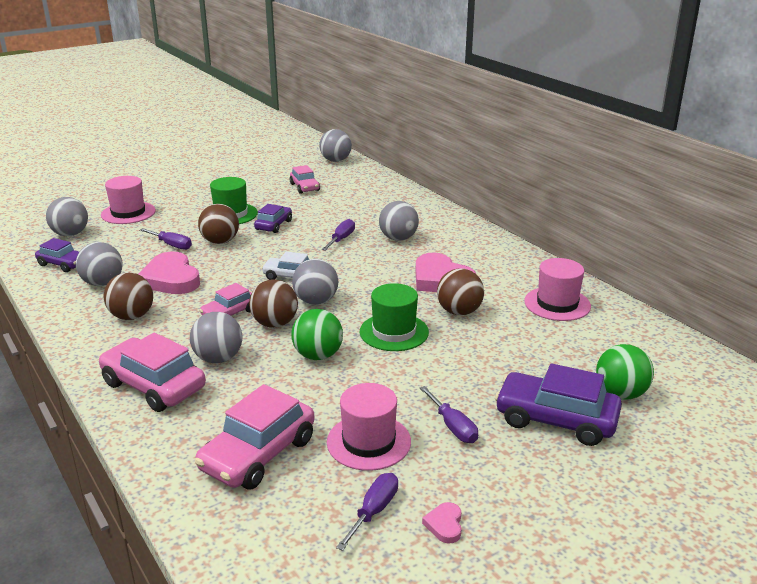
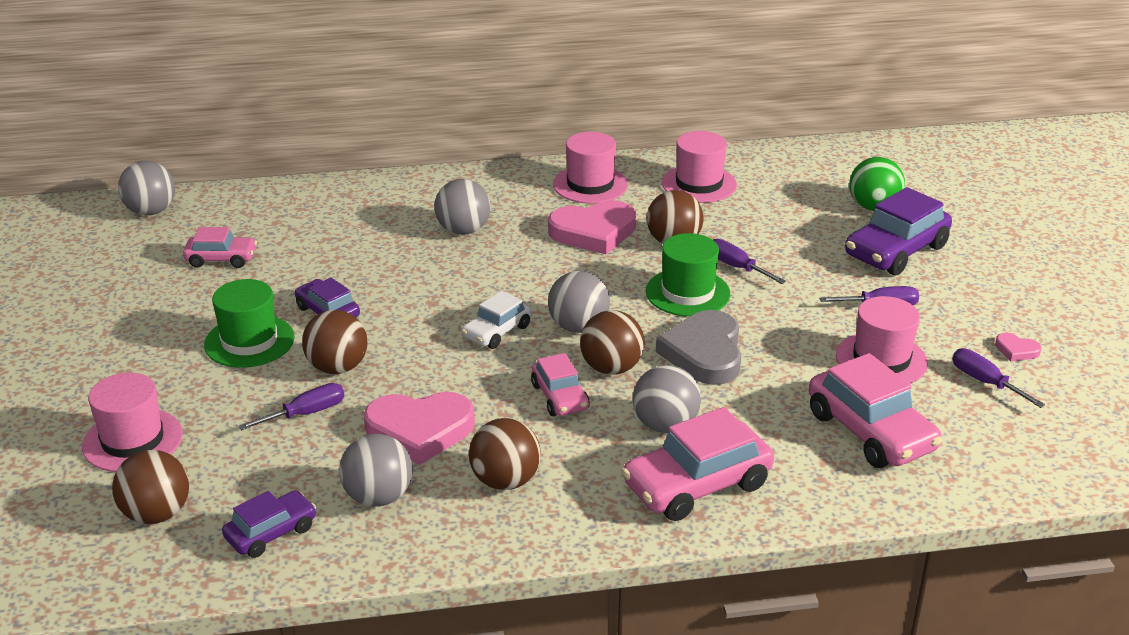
camera: 65 degrees left, 5 degrees up
grey ball [46,197,88,236] -> brown ball [112,450,189,524]
green ball [291,309,343,360] -> grey heart [656,310,741,385]
purple screwdriver [322,219,355,251] -> purple screwdriver moved to [713,239,786,284]
none -> pink hat [553,132,628,204]

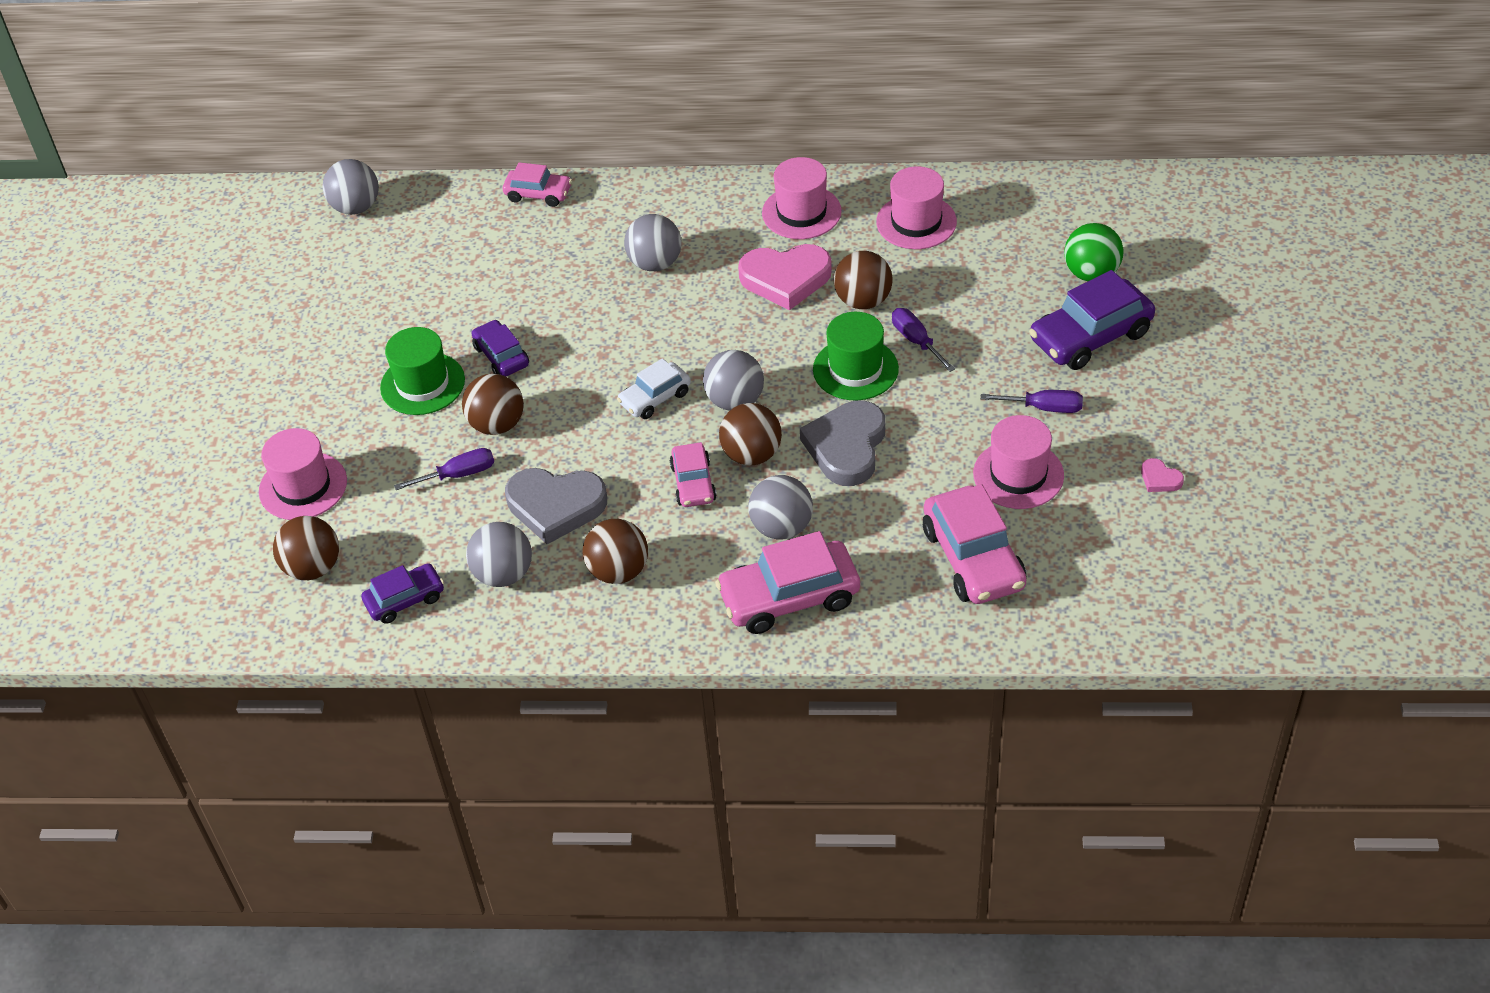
camera: 15 degrees right, 15 degrees up
pink car [183,227,257,268] -> pink car moved to [503,162,572,207]
pink heart [364,392,475,465] -> grey heart [505,468,607,544]
purple screwdriver [953,348,1045,408] -> none

